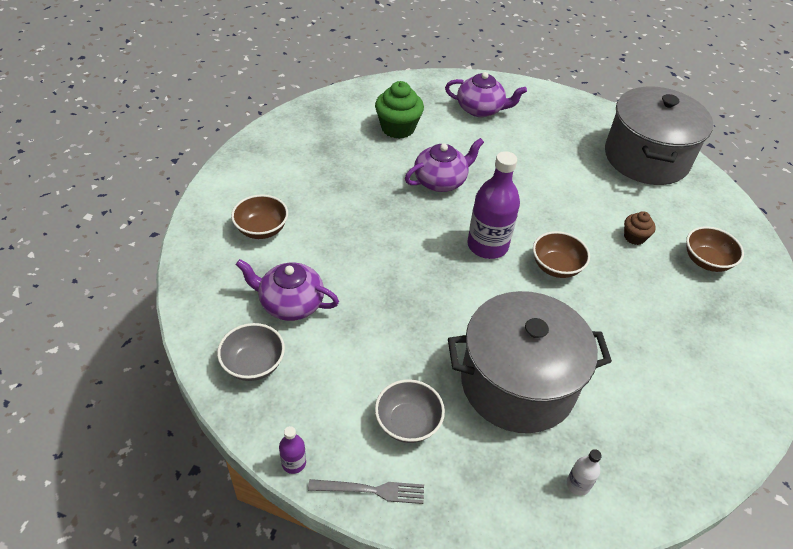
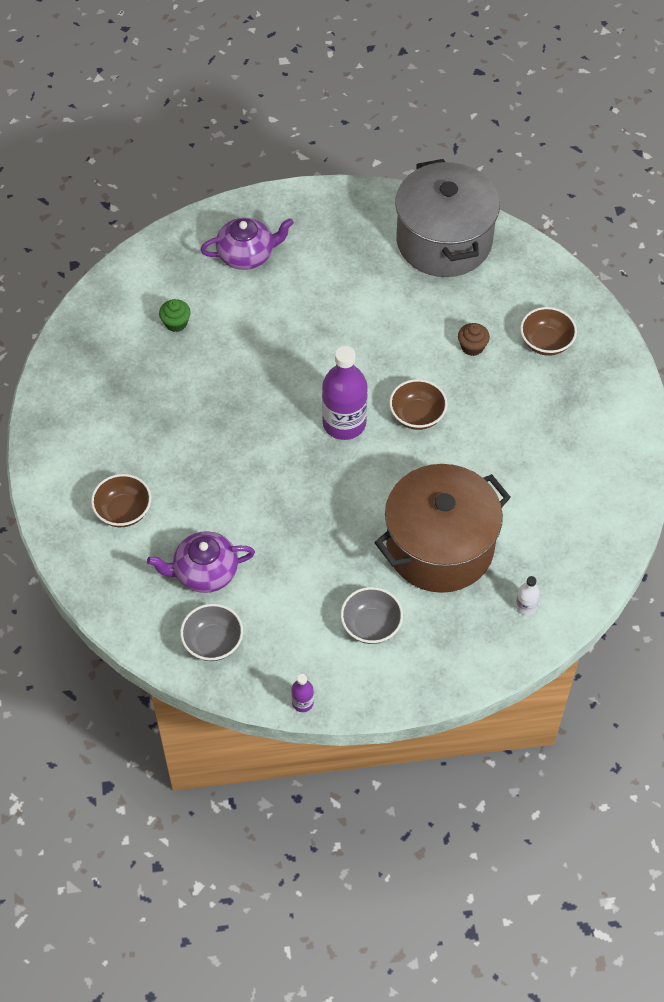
camera: 25 degrees left, 10 degrees up
grey fork [308,479,424,504] -> none
green cupcake [375,81,424,139] -> green cupcake [159,299,191,332], size x0.56
purple teapot [405,138,484,192] -> none
grey pot [448,291,612,433] -> brown pot [374,464,511,593]

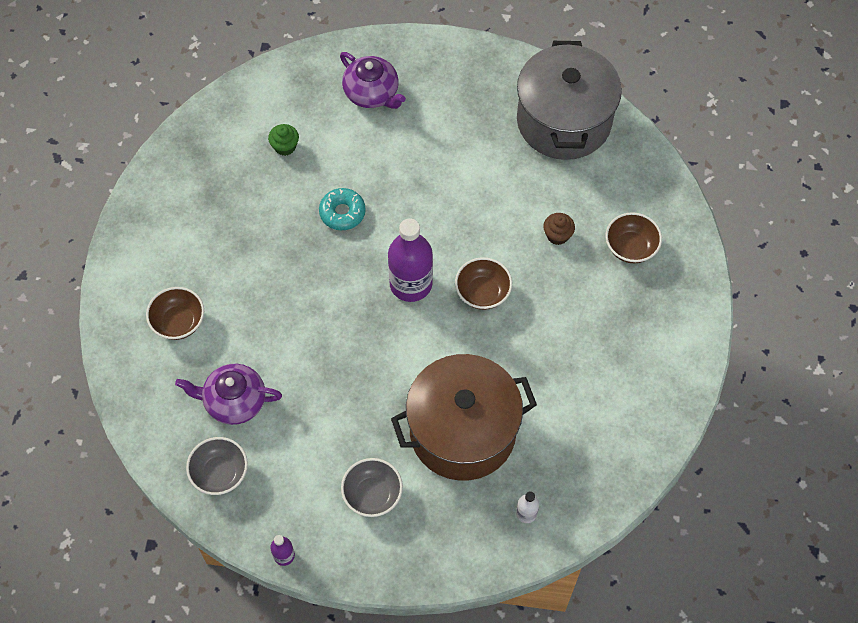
camera: 15 degrees right, 5 degrees up
purple teapot [200,218,294,270] -> purple teapot turned 45 degrees clockwise [340,52,406,109]
none -> turquoise donut [319,188,366,230]

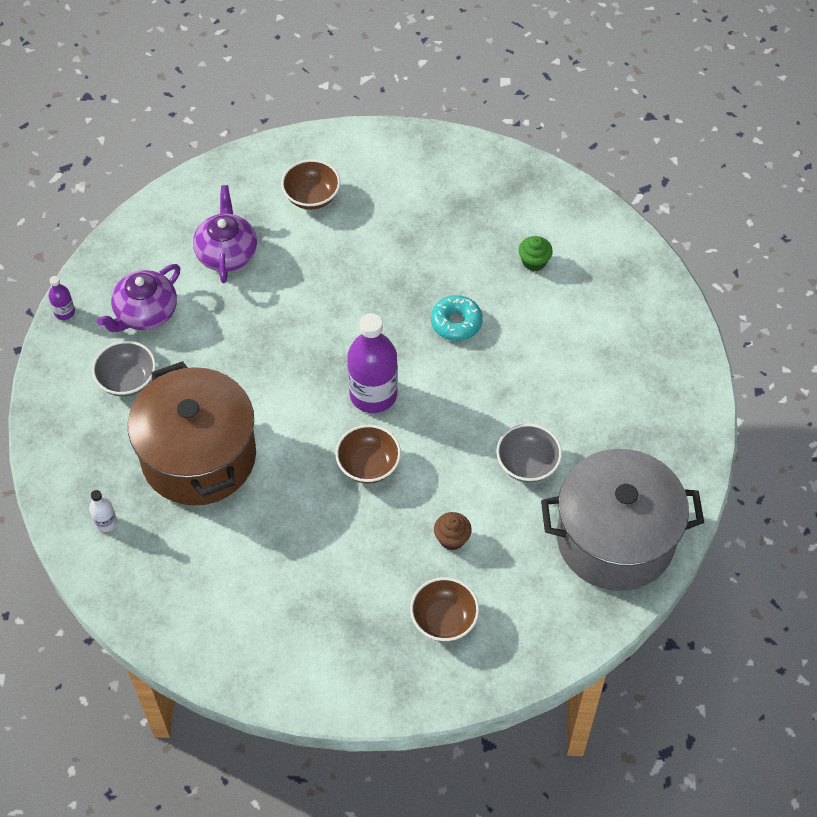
camera: 85 degrees right, 5 degrees down
grey bowl [186,437,248,495] -> grey bowl moved to [496,424,562,483]
purple teapot [340,52,406,109] -> purple teapot moved to [97,264,180,332]

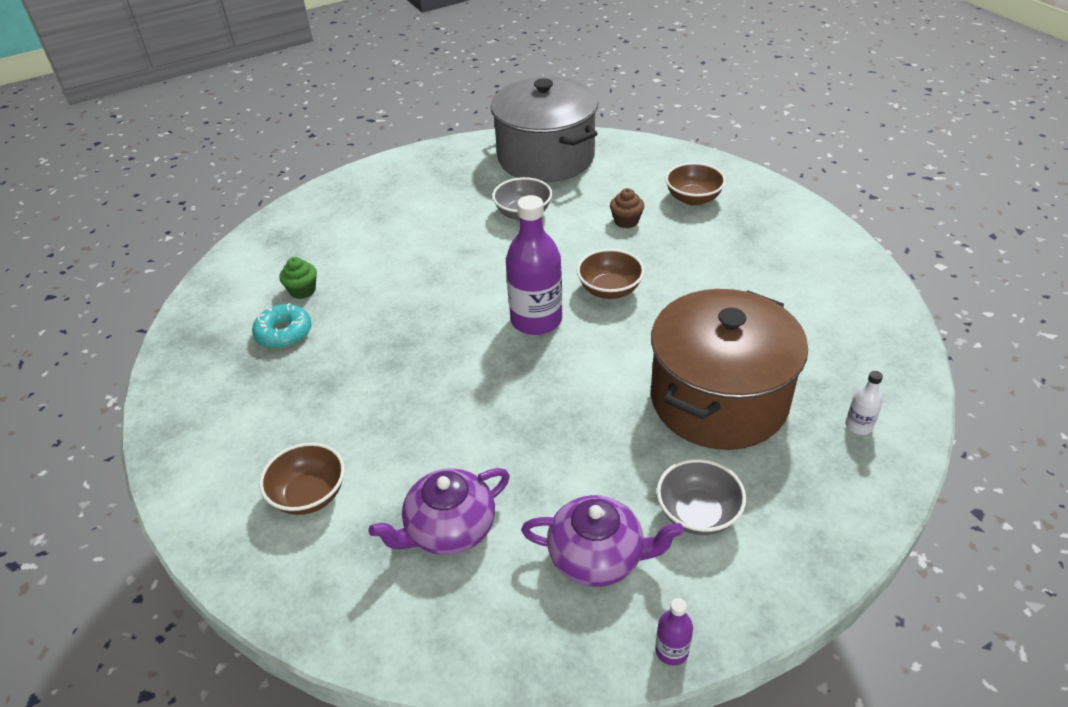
camera: 120 degrees left, 15 degrees down
turquoise donut [431,295,483,341] -> turquoise donut moved to [252,303,312,349]

